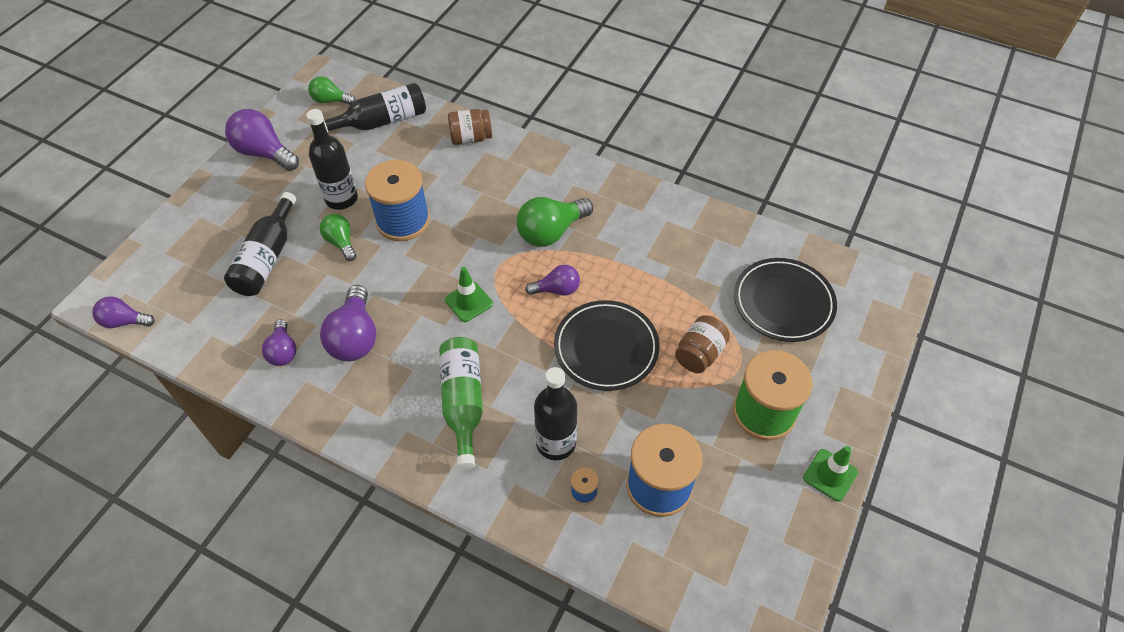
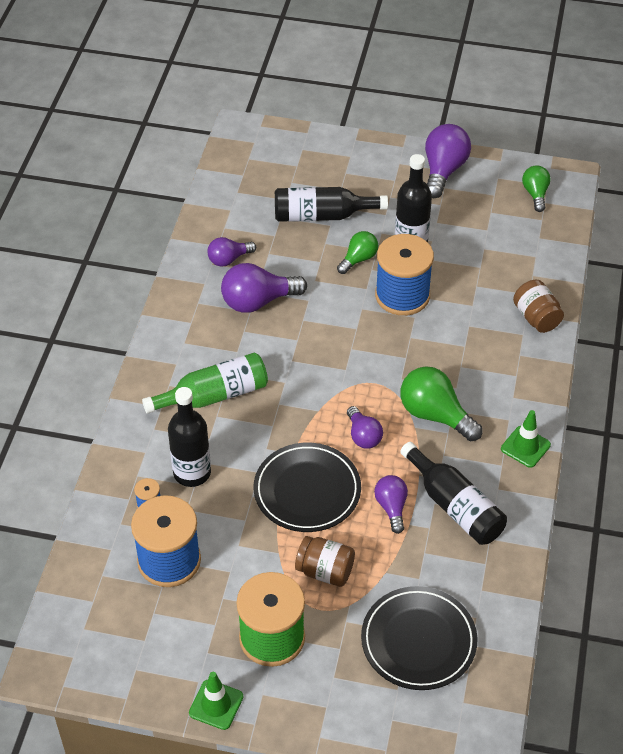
camera: 75 degrees right, 5 degrees down
purple light bulb [92,297,155,328] -> purple light bulb moved to [374,475,408,534]
black bottle [323,83,426,132] -> black bottle moved to [400,442,507,545]
green traffic cone [445,267,493,322] -> green traffic cone moved to [501,410,551,468]

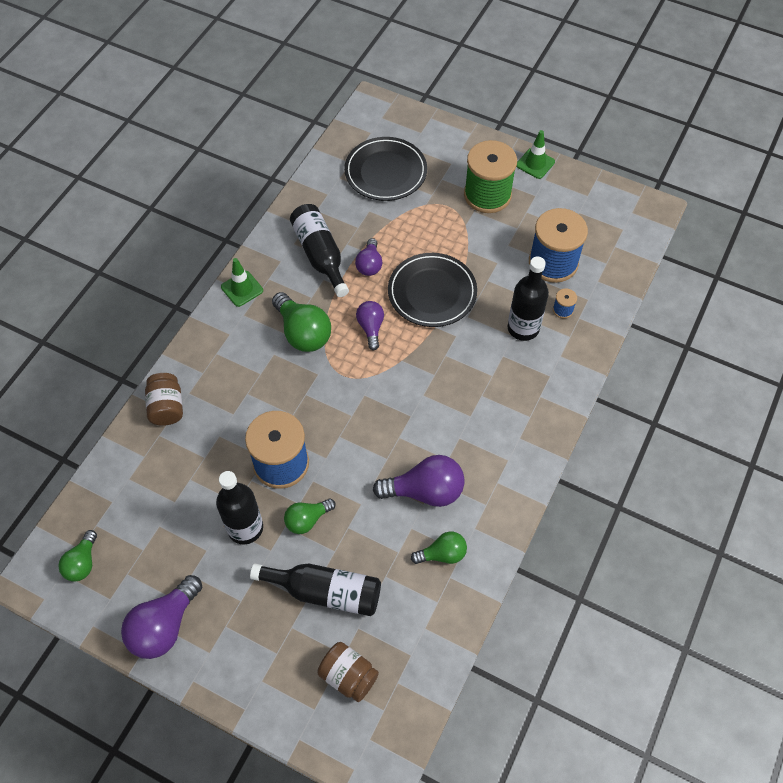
camera: 165 degrees left, 10 degrees up
green bottle [142,352,268,414] -> none
purple light bulb [207,237,256,267] -> green light bulb [411,531,467,564]
brown jar [295,536,355,587] -> brown jar moved to [317,642,379,702]

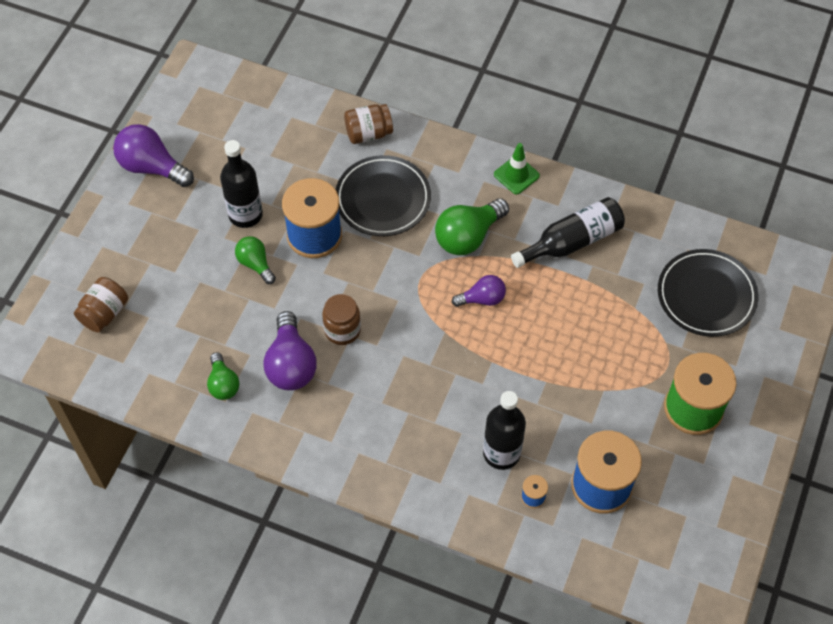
camera: 85 degrees right, 0 degrees up
green light bulb [58,530,97,582] -> none
black bottle [250,563,381,616] -> none
purple light bulb [355,238,382,276] -> none
black plate [388,253,477,327] -> black plate moved to [336,155,431,236]
green traffic cone [517,130,555,179] -> none
none -> brown jar [322,294,361,345]

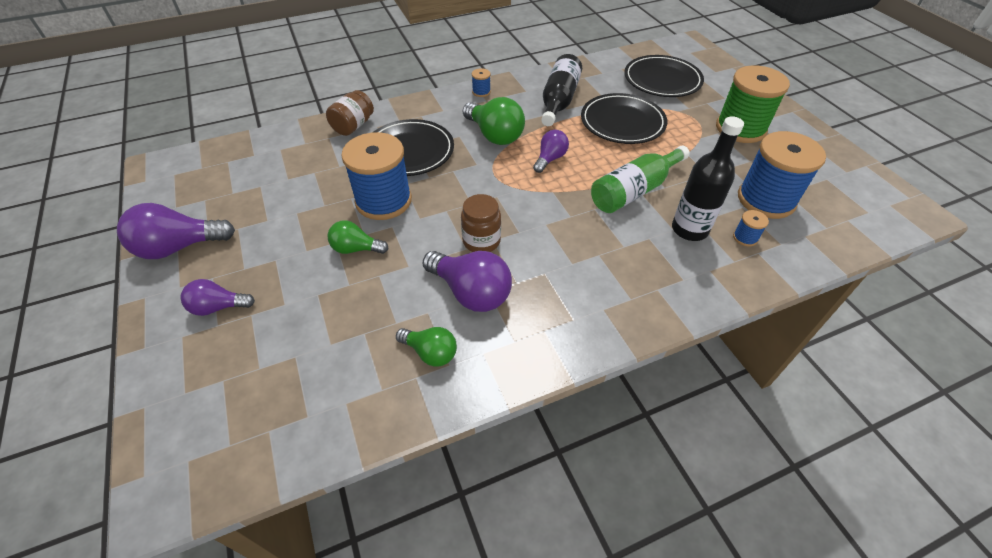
camera: 45 degrees left, 10 degrees down
brown jar [74,277,128,332] -> none
black bottle [220,140,263,228] -> none
green light bulb [435,198,509,255] -> green light bulb turned 45 degrees counterclockwise [463,97,525,145]
green traffic cone [494,143,540,195] -> blue spool [472,68,491,97]
none -> purple light bulb [181,279,255,316]
none -> black plate [581,93,667,144]
none -> green bottle [591,146,690,213]

